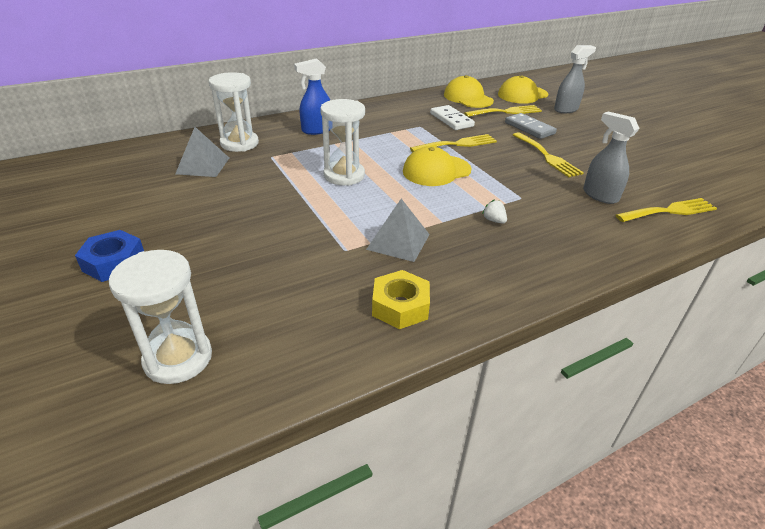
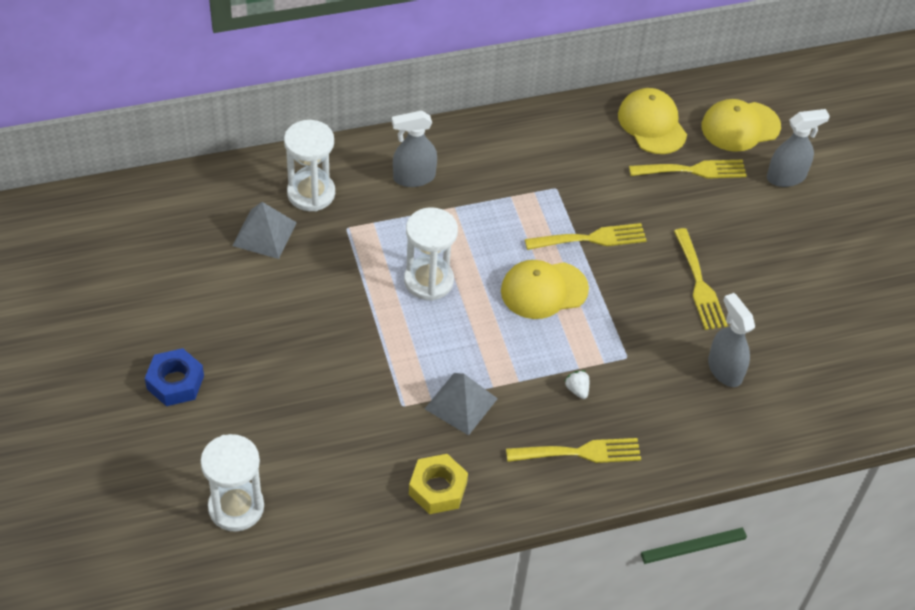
camera: 10 degrees right, 15 degrees up
blue spray bottle [294,58,330,135] -> grey spray bottle [392,111,437,187]
white domino [430,105,475,130] -> none
grey domino [505,113,557,139] -> none
yellow fork [616,198,717,222] -> yellow fork moved to [506,438,641,463]

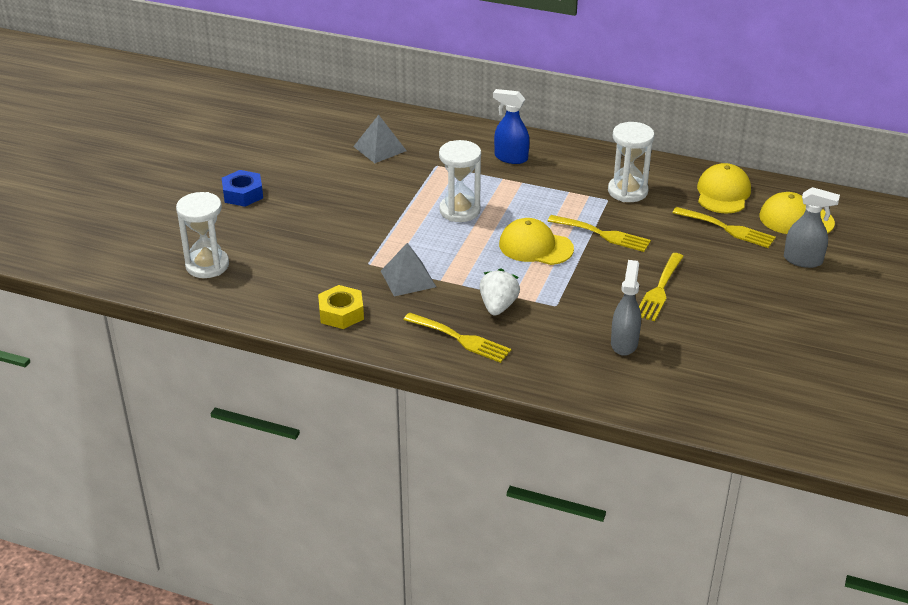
camera: 40 degrees right, 15 degrees down
white hourglass [284,120,335,211] -> white hourglass moved to [608,122,654,202]
grey spray bottle [392,111,437,187] -> blue spray bottle [493,89,530,164]
white strawberry [564,370,589,399] -> white strawberry [479,268,520,315], size x1.90

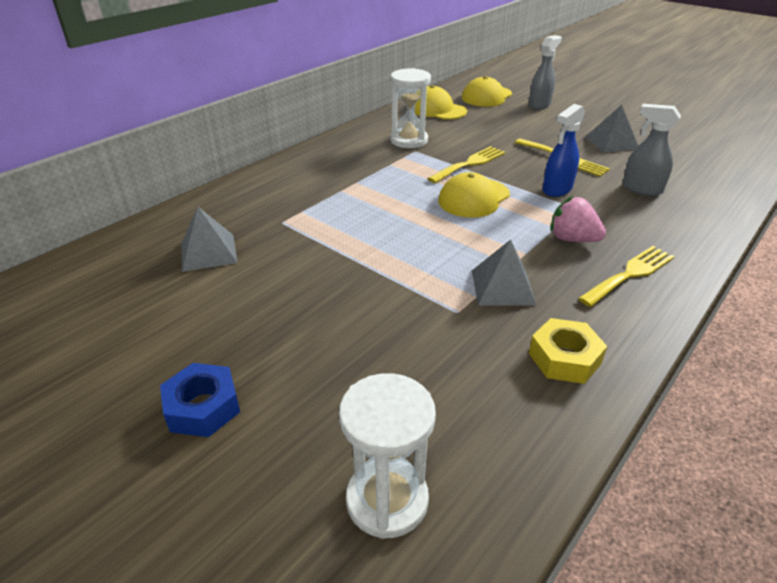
camera: 70 degrees left, 0 degrees up
white hourglass [439,140,481,222] -> none
white strawberry [479,268,520,315] -> pink strawberry [551,196,606,242]
blue spray bottle [493,89,530,164] -> blue spray bottle moved to [543,104,585,197]
yellow fork [672,207,776,248] -> none
none -> grey pyramid [585,105,638,153]

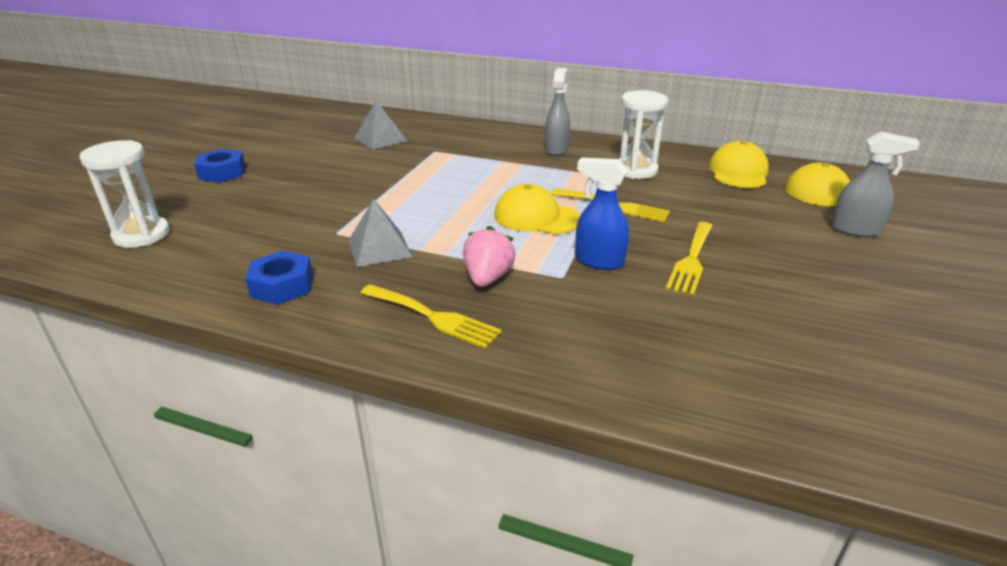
camera: 70 degrees right, 5 degrees down
yellow nut [529,318,607,384] -> blue nut [245,251,313,305]
grey pyramid [585,105,638,153] -> none
grey spray bottle [622,104,681,196] -> grey spray bottle moved to [545,68,570,156]

